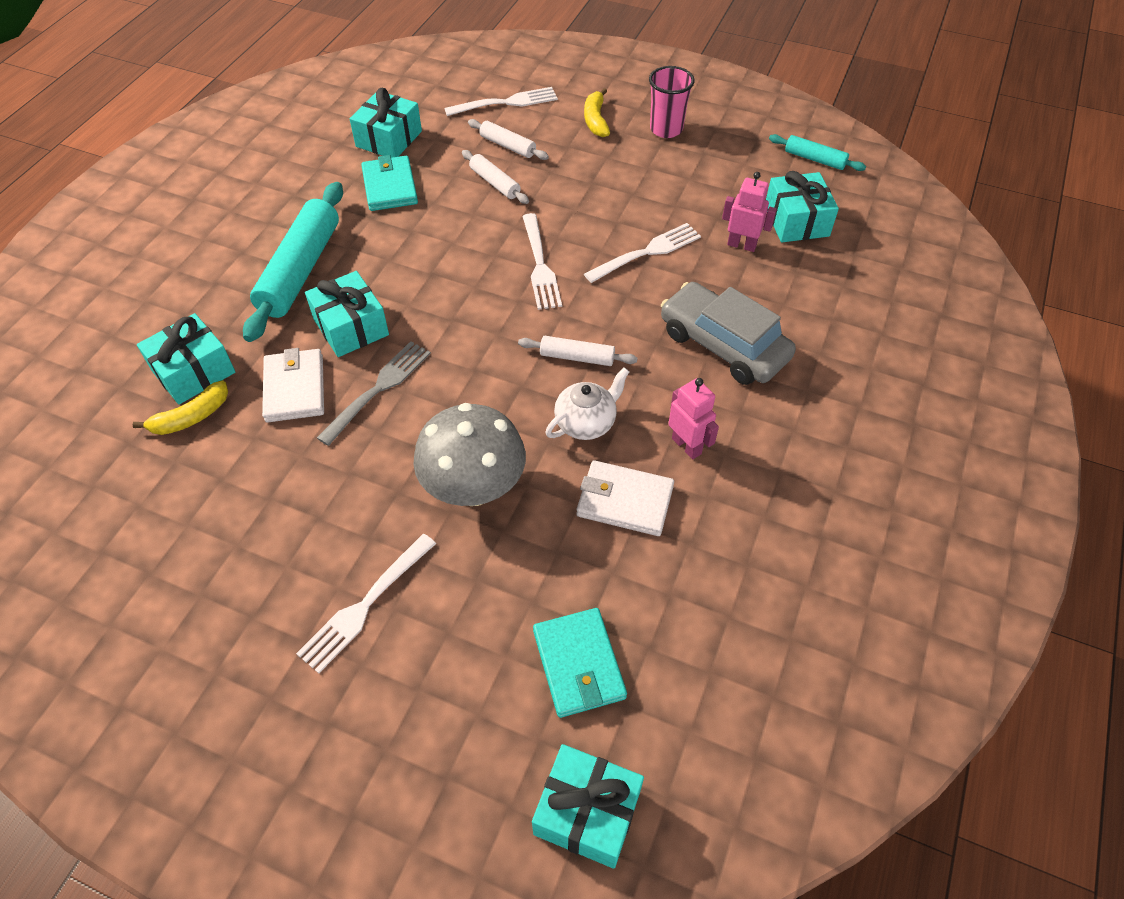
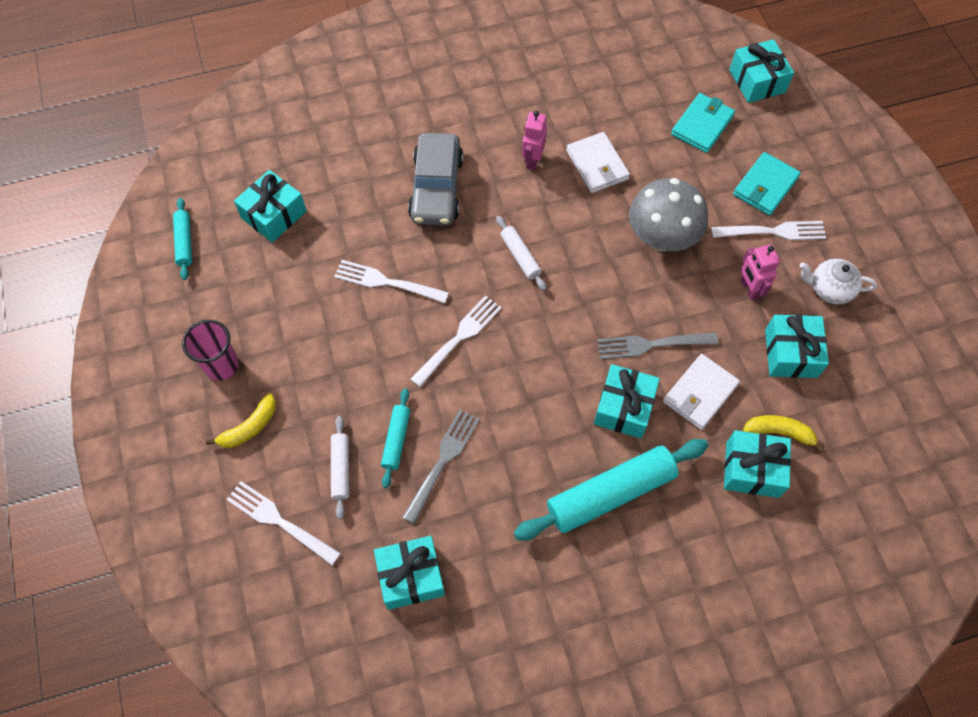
camera: 130 degrees left, 10 degrees up
turquoise wallet [361,155,418,211] -> turquoise wallet moved to [733,152,801,216]
white rolling pin [462,150,529,204] -> turquoise rolling pin [381,388,410,488]
white teapot [545,367,629,440] -> white teapot moved to [799,259,877,304]
pink robot [722,172,777,252] -> pink robot moved to [741,244,780,300]
none -> grey fork [402,409,480,524]
none -> turquoise gift [765,314,829,378]

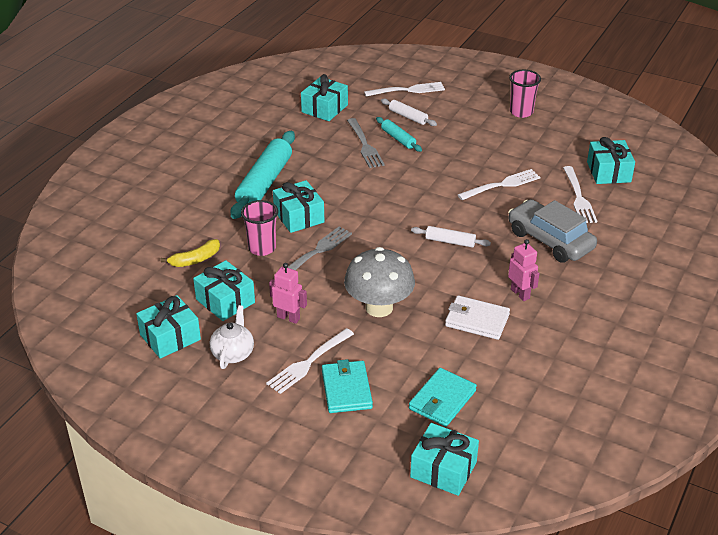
camera: 135 degrees right, 25 degrees down
turquoise rolling pin [173,198,192,280] -> none
yellow banana [206,394,276,448] -> none
white fork [410,295,502,387] -> white fork moved to [563,166,597,223]
white wallet [663,354,740,430] -> pink cup [241,200,278,256]
turquoise wallet [671,93,735,153] -> turquoise wallet turned 45 degrees clockwise [409,368,477,427]
turquoise gift [724,430,791,498] -> turquoise gift moved to [136,295,201,359]
white teapot [799,259,877,304] -> white teapot turned 45 degrees counterclockwise [210,305,254,369]

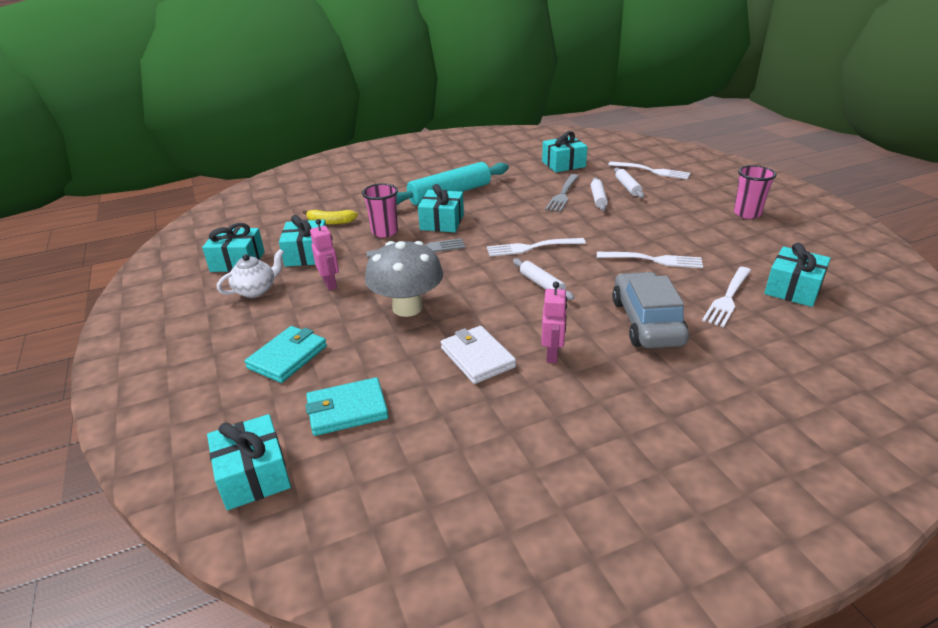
camera: 40 degrees right, 5 degrees down
white fork [266,328,354,394] -> white fork moved to [487,238,586,256]
turquoise rolling pin [376,117,422,152] -> white rolling pin [591,177,608,211]

